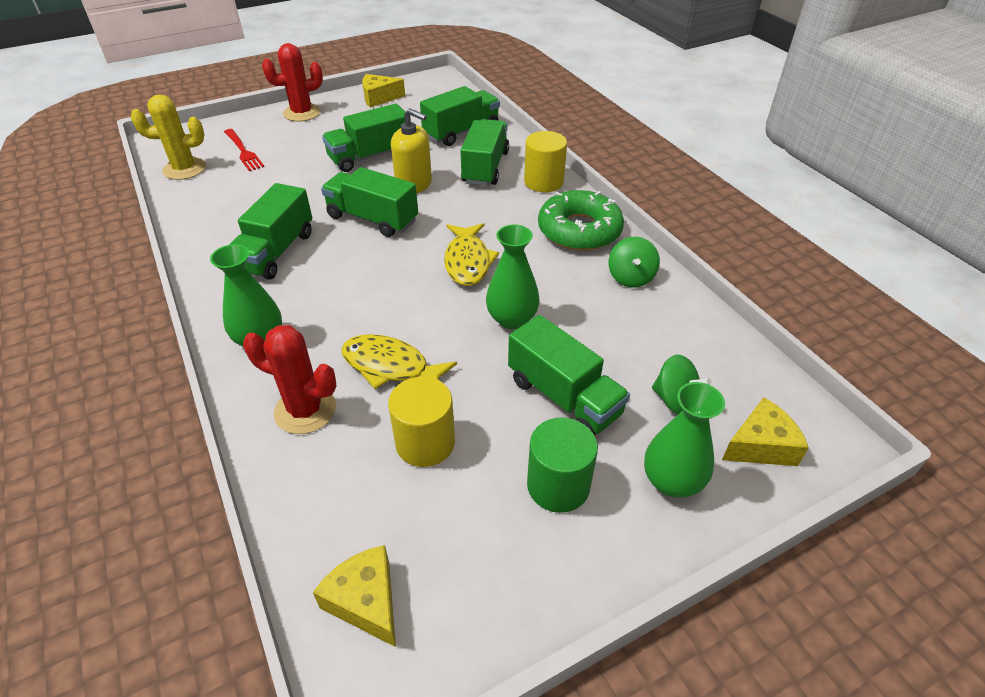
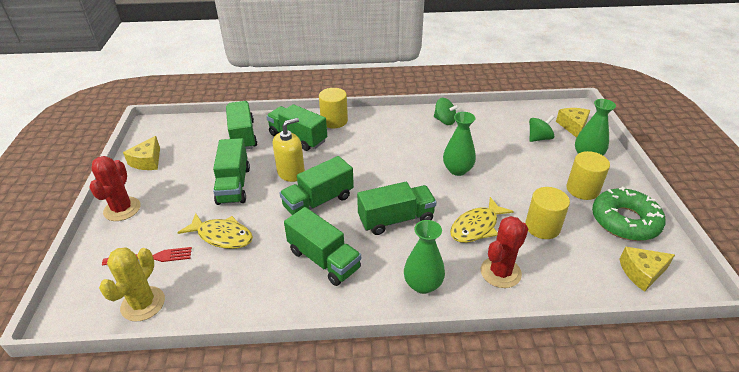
camera: 65 degrees left, 5 degrees down
yellow fish [444,223,499,286] -> yellow fish moved to [177,213,253,249]
green truck [508,315,630,435] -> green truck moved to [357,182,437,235]
green cylinder [527,418,598,513] -> yellow cylinder [566,151,610,200]
green donut [538,190,624,251] -> green donut moved to [592,187,665,241]

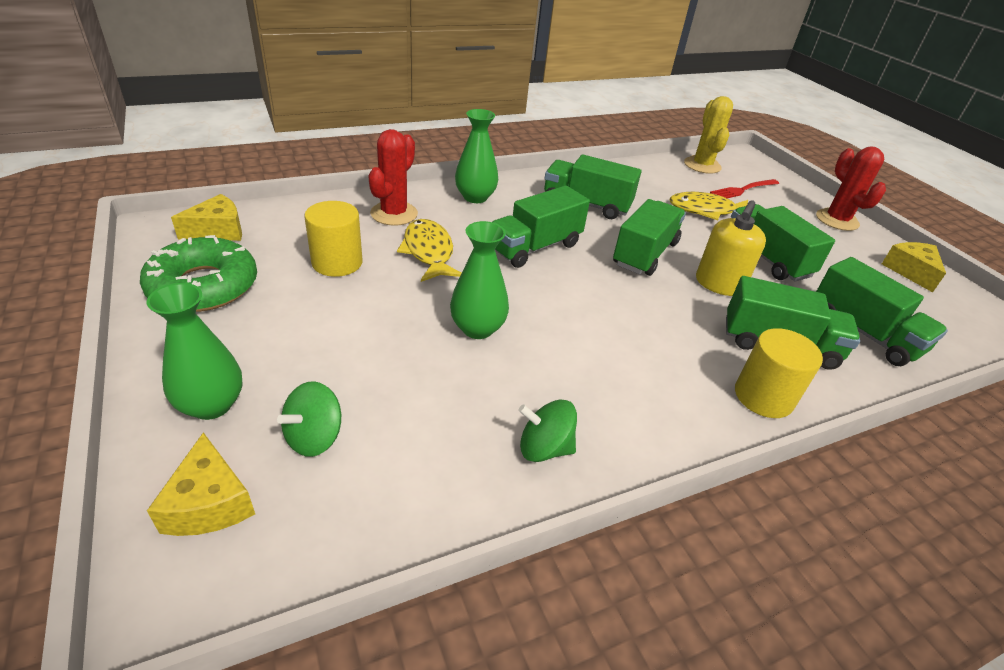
camera: 155 degrees right, 0 degrees up
yellow fish [450,197,514,243] -> yellow fish turned 45 degrees counterclockwise [397,219,461,282]
yellow cylinder [566,151,610,200] -> none

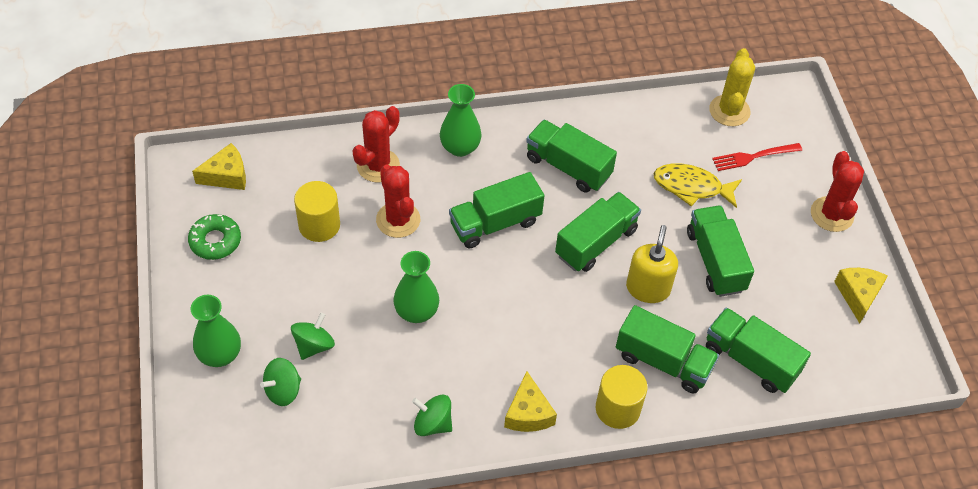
camera: 15 degrees right, 15 degrees up
green donut [140,235,257,312] -> green donut [188,214,241,260], size x0.63
yellow cheese [147,432,255,536] -> yellow cheese moved to [504,371,557,432]
yellow fish [397,219,461,282] -> red cactus [376,164,420,238]
yellow soap dispenser [696,200,766,296] -> yellow soap dispenser turned 150 degrees clockwise [626,225,678,303]
green truck [816,257,948,366] -> green truck turned 150 degrees clockwise [706,308,811,393]
none -> green spinning top [291,313,335,360]

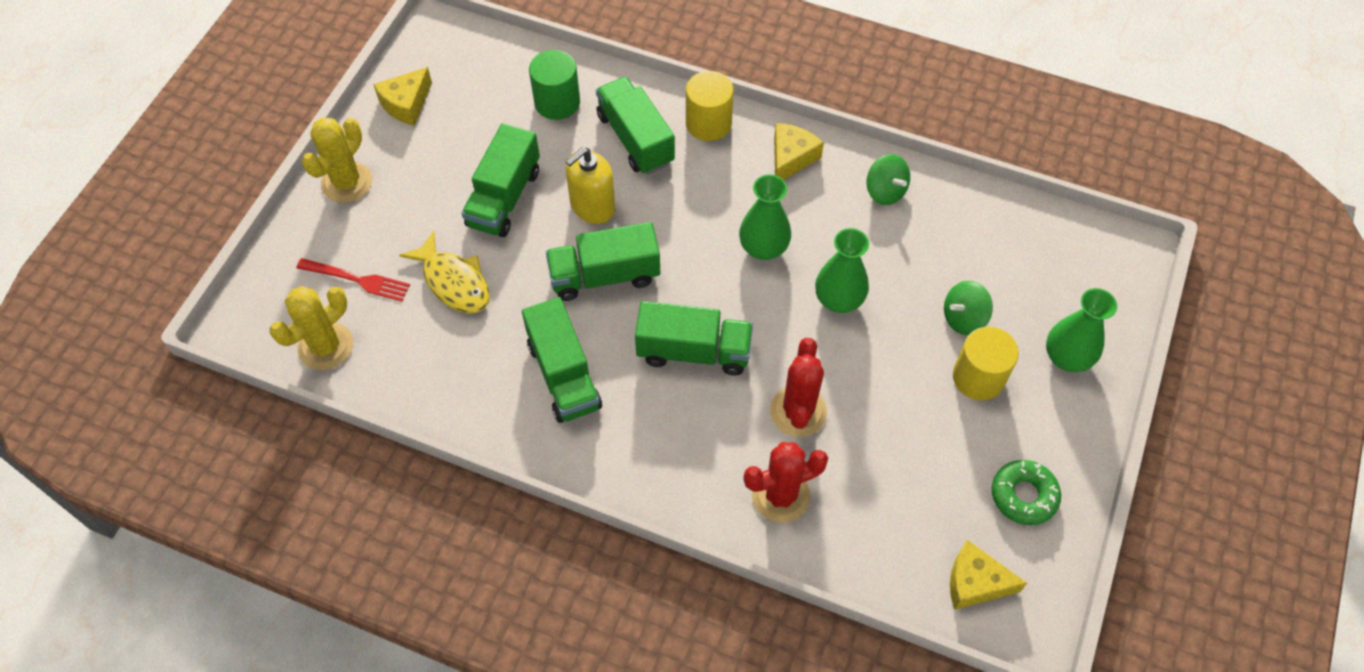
camera: 145 degrees left, 5 degrees up
green spinning top [260,358,301,406] -> none
yellow cylinder [294,181,340,242] -> yellow cylinder moved to [953,327,1019,400]
green vase [440,84,481,157] -> green vase moved to [739,175,791,260]
green truck [706,308,811,393] -> green cylinder [529,50,580,120]
red cactus [811,151,864,232] -> yellow cactus [302,117,372,203]

